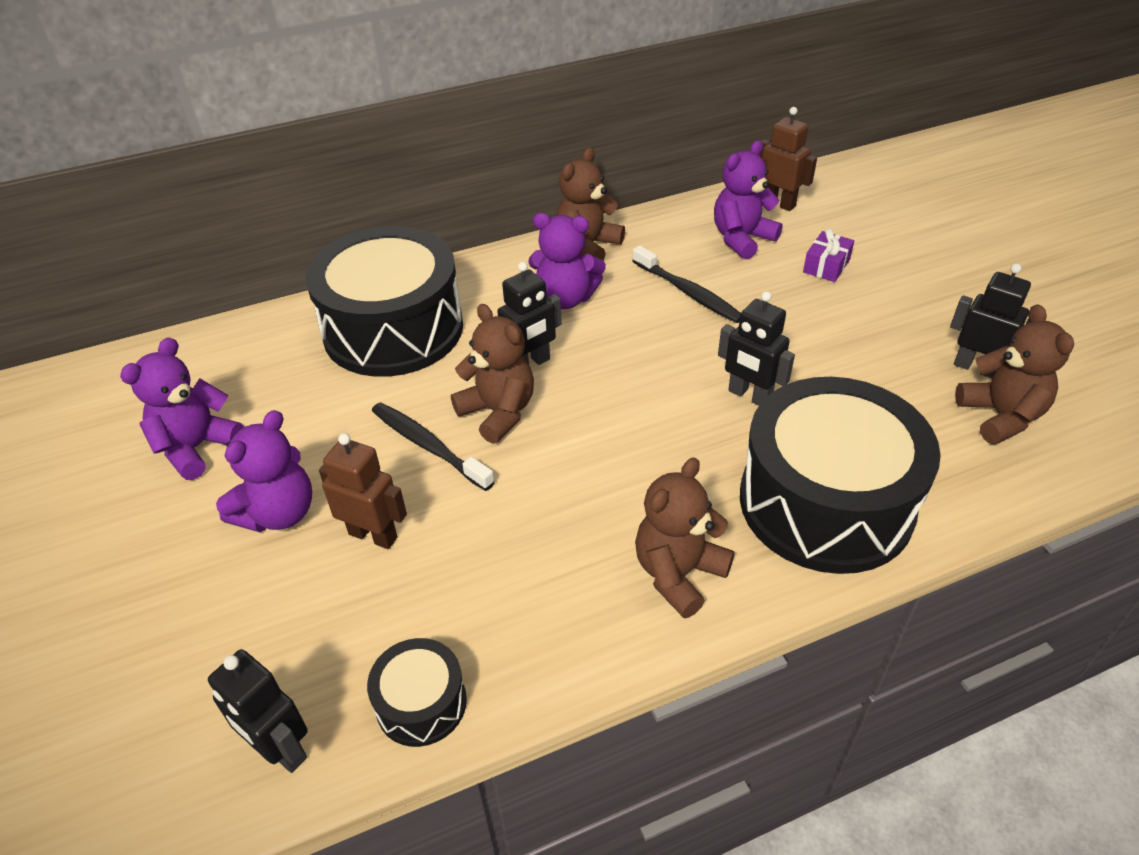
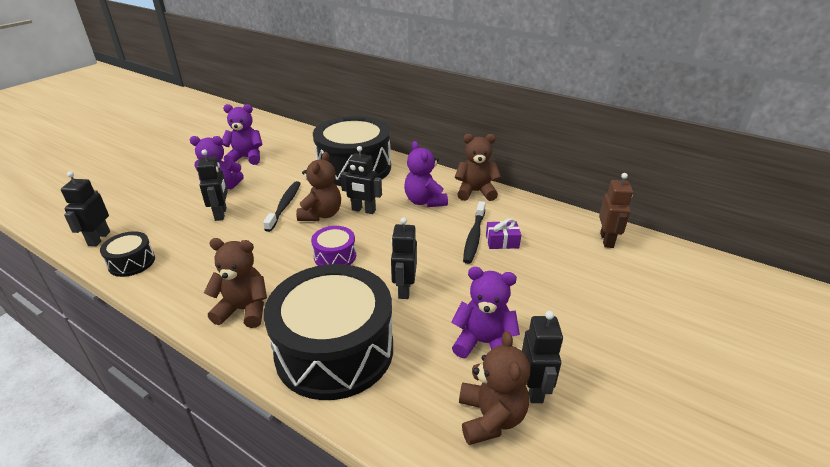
camera: 55 degrees right, 10 degrees down
brown robot [319,433,407,549] -> black robot [197,150,228,221]
purple teddy bear [714,140,782,259] -> purple teddy bear moved to [451,267,520,358]
purple gift [803,229,854,282] -> purple gift moved to [486,218,521,249]
brown teddy bear [955,304,1074,444] -> brown teddy bear turned 45 degrees counterclockwise [459,331,530,445]
none -> purple drum [311,226,356,266]

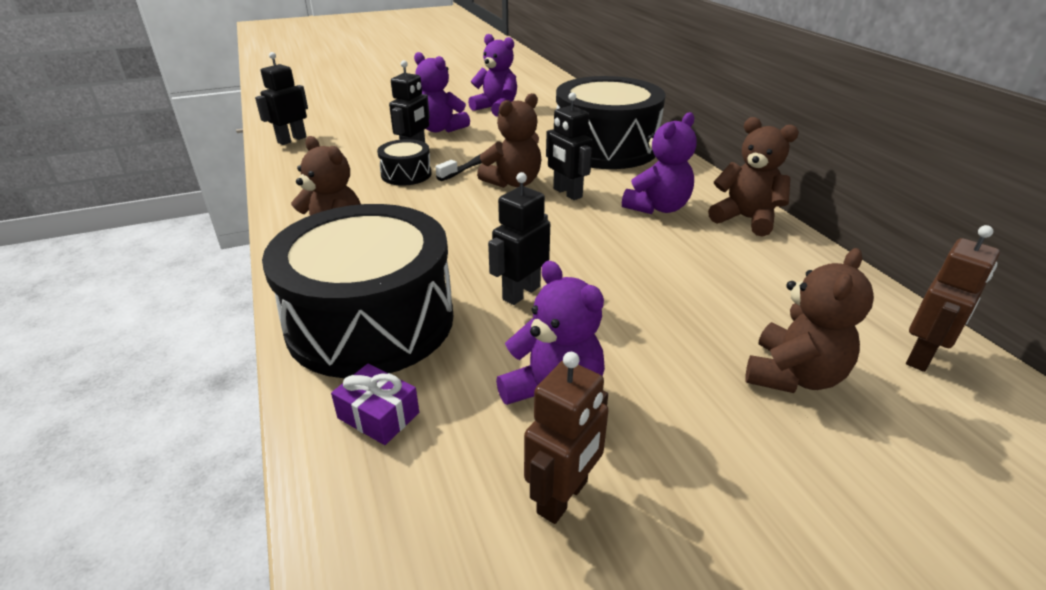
camera: 35 degrees right, 0 degrees up
black drum [100,231,155,277] -> black drum moved to [377,139,432,186]
purple drum [311,226,356,266] -> none
purple teddy bear [404,141,448,207] -> purple teddy bear turned 150 degrees counterclockwise [622,112,697,214]
brown teddy bear [459,331,530,445] -> brown teddy bear moved to [745,248,874,393]
black toothbrush [463,201,486,264] -> none
purple gift [486,218,521,249] -> purple gift moved to [331,363,419,445]
black robot [522,311,563,403] -> brown robot [524,352,609,524]

